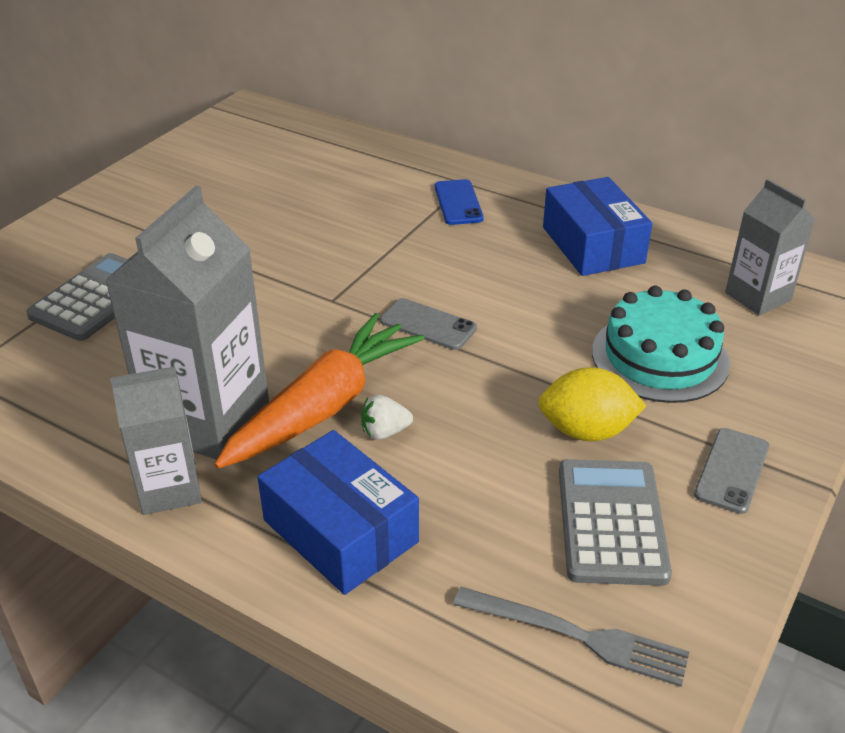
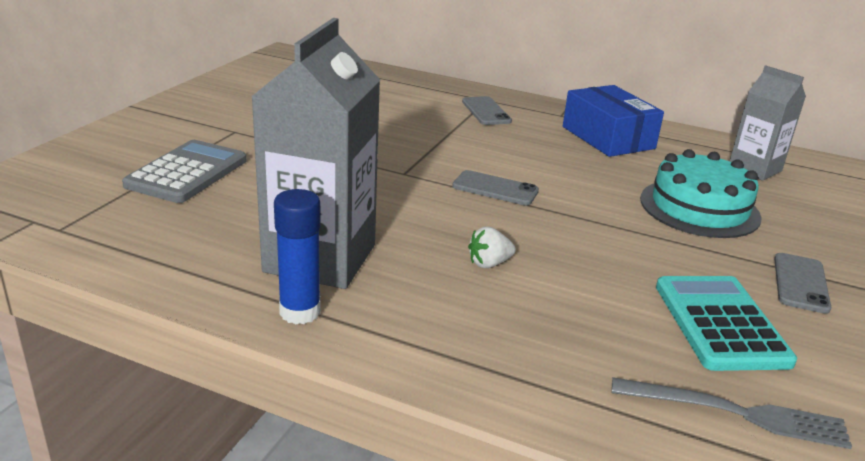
camera: 10 degrees left, 10 degrees down
grey carton [110,366,202,515] -> blue glue stick [274,189,321,324]
orange carrot [214,313,425,469] -> none
blue box [257,430,419,595] -> none
blue phone [435,179,484,225] -> grey phone [462,96,512,125]
yellow lemon [538,367,646,441] -> none
grey calculator [559,459,672,586] -> turquoise calculator [656,276,797,371]

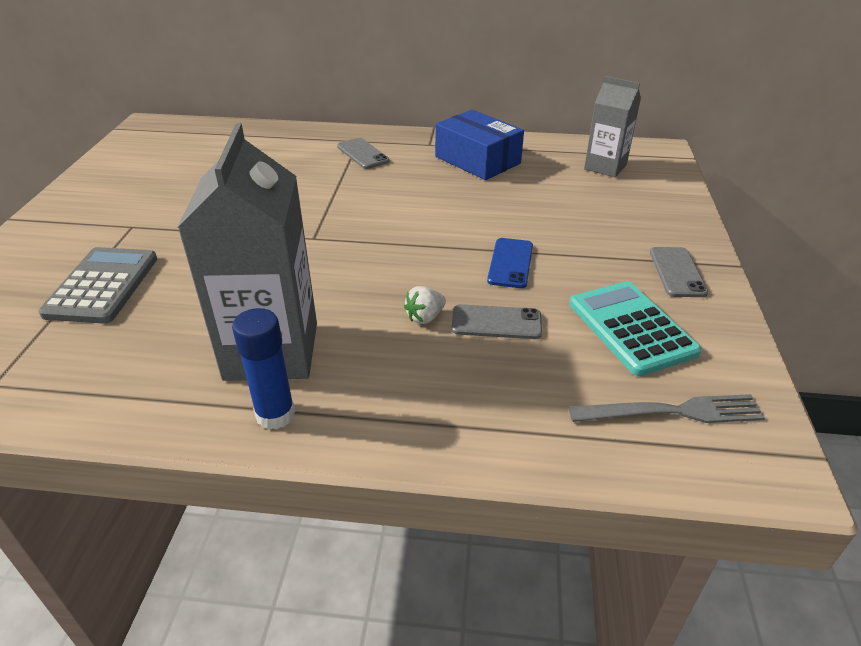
camera: 15 degrees left, 10 degrees up
grey phone [452,170,539,205] -> grey phone moved to [451,304,542,339]
turquoise cake [640,149,762,238] -> none
none -> blue phone [487,238,533,288]

